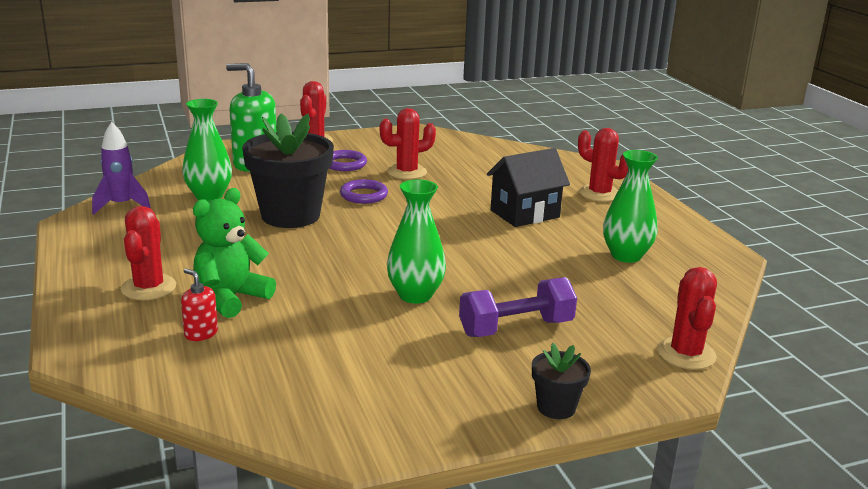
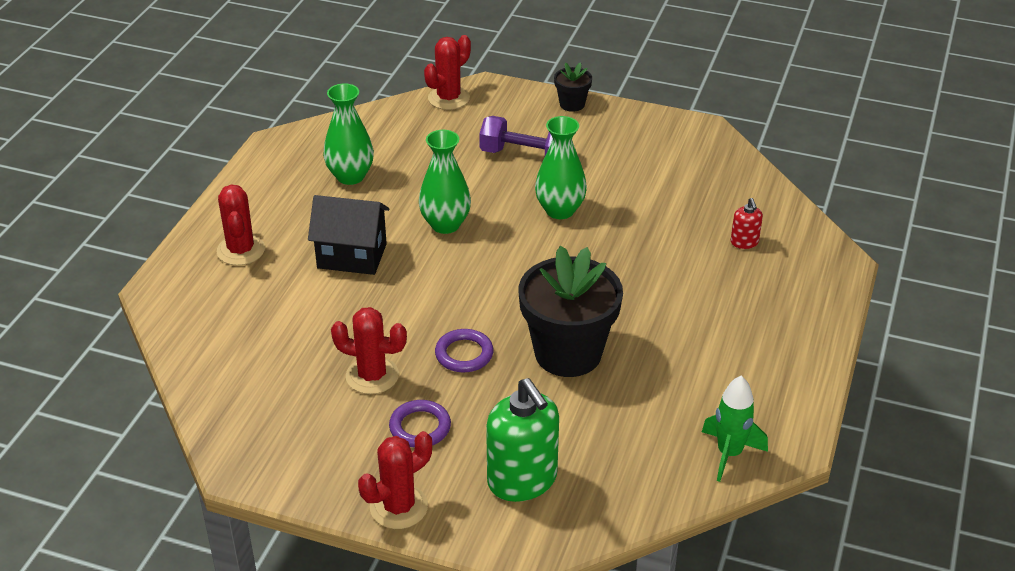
camera: 140 degrees left, 15 degrees up
purple rocket [92,122,151,215] -> green rocket [702,376,768,482]
red cactus [121,206,176,300] -> none
green vase [182,99,232,201] -> green vase moved to [419,130,471,234]
green teddy bear [193,188,276,318] -> none

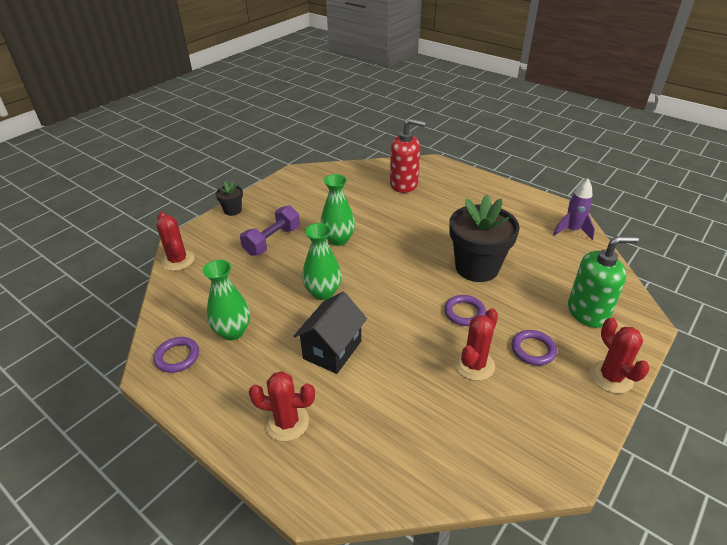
camera: 70 degrees left, 0 degrees up
green rocket [702,376,768,482] -> purple rocket [553,179,595,240]
red soap dispenser [731,198,763,249] -> red soap dispenser [390,119,426,193], size x2.13
none -> purple ring [154,337,199,373]

